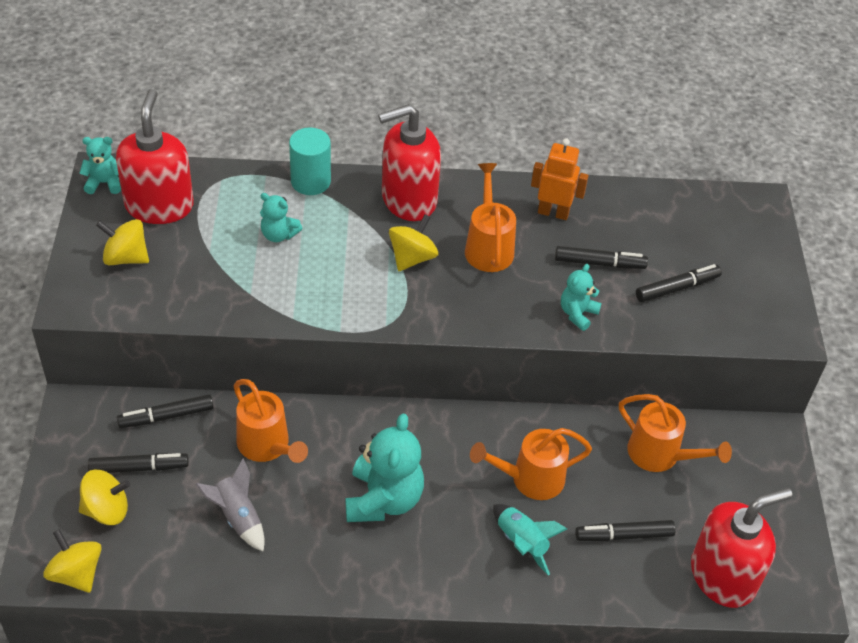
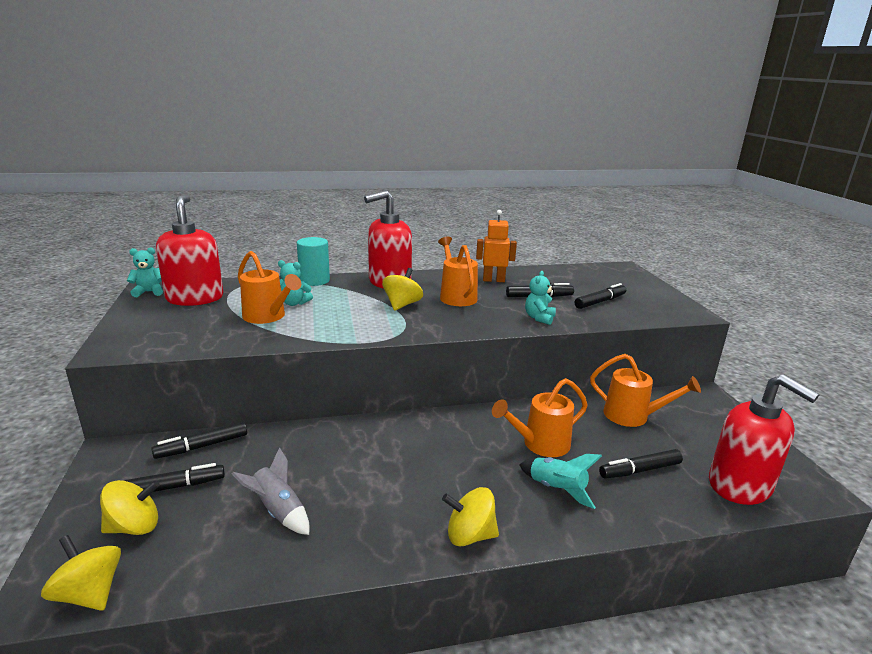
camera: 10 degrees left, 25 degrees down
yellow spinning top [96,219,149,265] -> yellow spinning top moved to [442,487,499,546]
orange watering can [234,379,308,463] -> orange watering can moved to [238,251,301,324]
turquoise teddy bear [346,414,424,522] -> none
red soap dispenser [691,488,792,608] -> red soap dispenser turned 90 degrees clockwise [709,374,820,505]

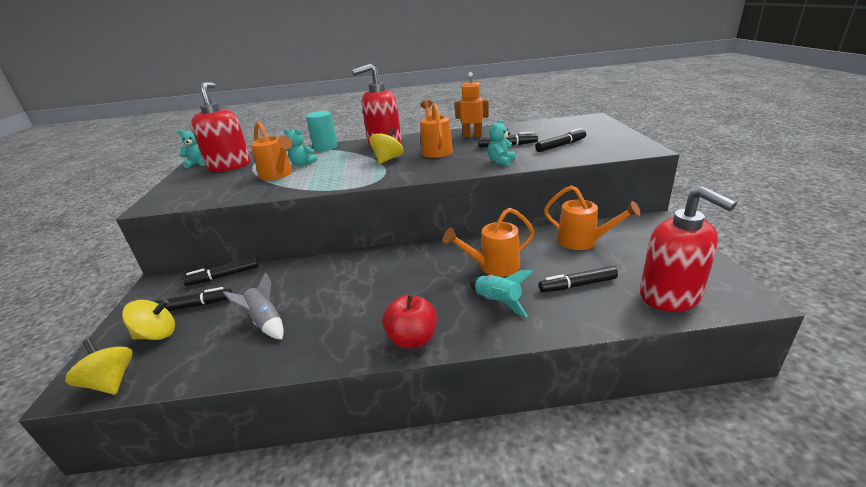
camera: 10 degrees right, 5 degrees up
yellow spinning top [442,487,499,546] -> red apple [382,294,437,349]

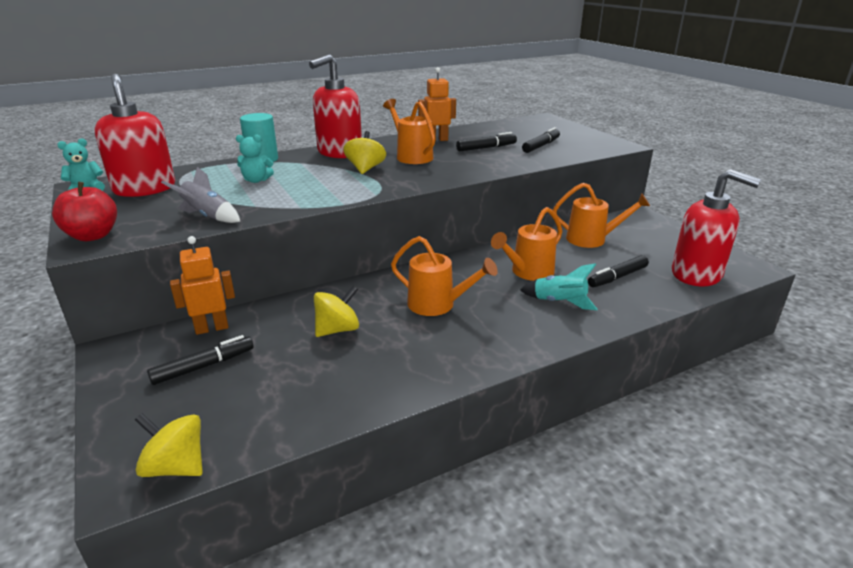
camera: 25 degrees left, 0 degrees up
yellow spinning top [122,299,175,340] -> yellow spinning top moved to [314,286,359,337]
black marker [182,257,259,286] -> orange robot [170,236,235,335]
grey rocket [223,273,284,340] -> grey rocket moved to [161,167,241,223]
orange watering can [251,121,293,180] -> orange watering can moved to [391,236,498,316]
red apple [382,294,437,349] -> red apple moved to [52,182,117,241]
turquoise teddy bear [488,119,515,166] -> none

